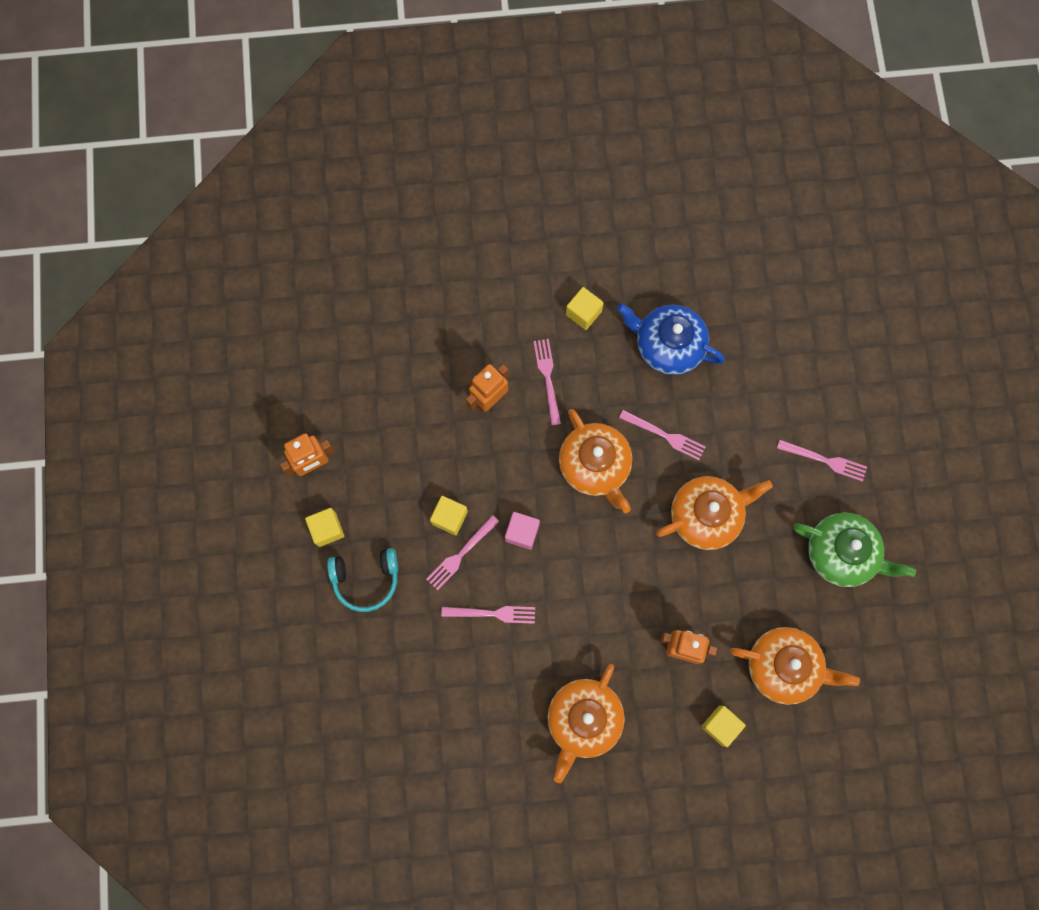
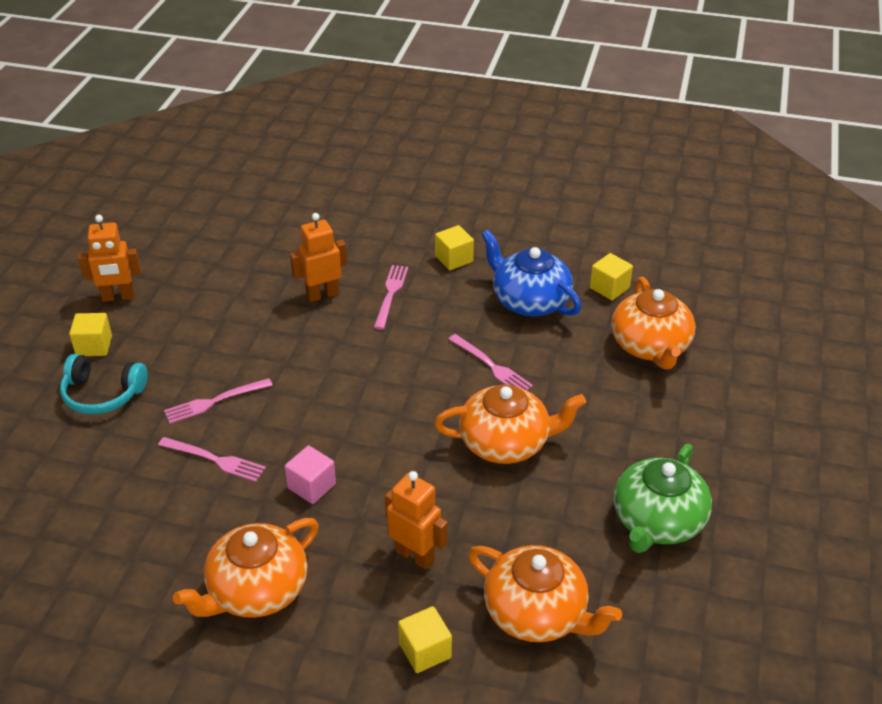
camera: 20 degrees right, 35 degrees down
yellow cube [430,496,468,535] -> yellow cube moved to [590,253,633,300]
pink cube [505,512,540,550] -> pink cube moved to [285,445,336,504]
orange teapot [559,409,632,513] -> orange teapot moved to [611,277,696,369]
pink fork [777,440,867,482] -> none
green teapot [793,512,916,587] -> green teapot turned 75 degrees clockwise [614,444,712,553]

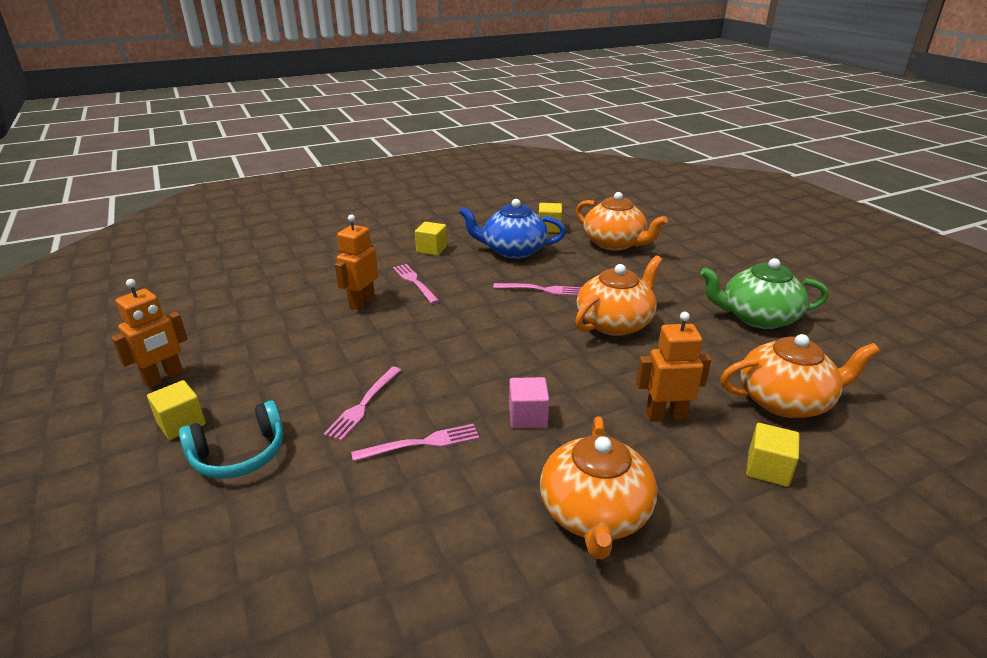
camera: 40 degrees left, 10 degrees down
green teapot [614,444,712,553] -> green teapot turned 105 degrees clockwise [700,258,829,329]

